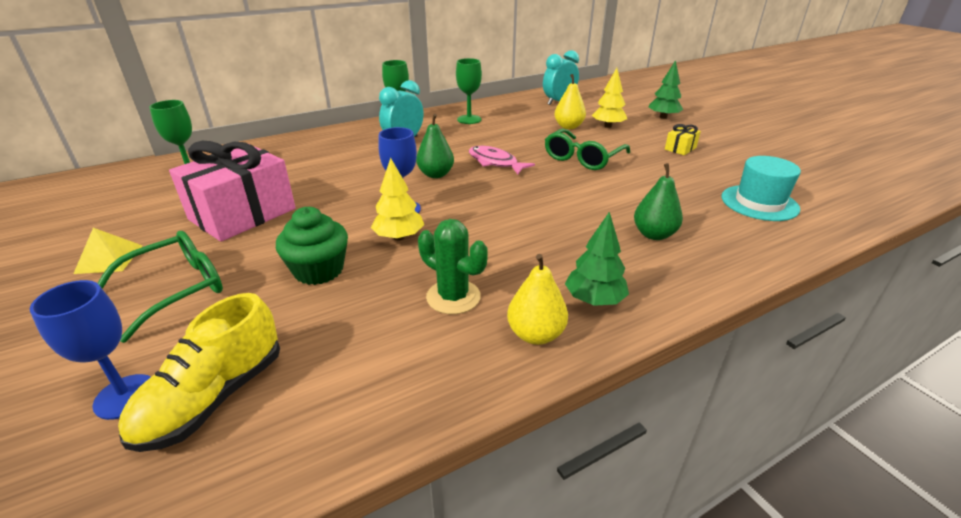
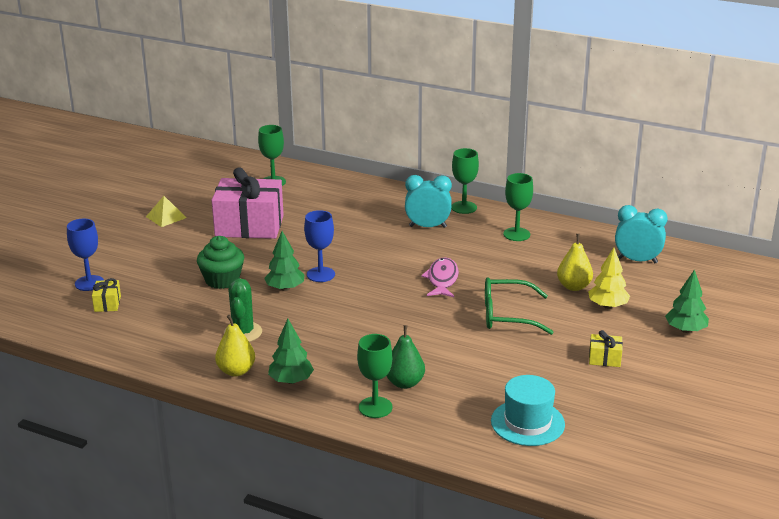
camera: 55 degrees right, 5 degrees down
green glasses [98,231,223,343] -> none
yellow shoe [118,293,280,452] -> yellow gift [92,278,121,312]
yellow tree [371,158,424,240] -> green tree [264,231,305,291]
green pear [416,114,454,178] -> none
none -> green goblet [357,334,392,418]

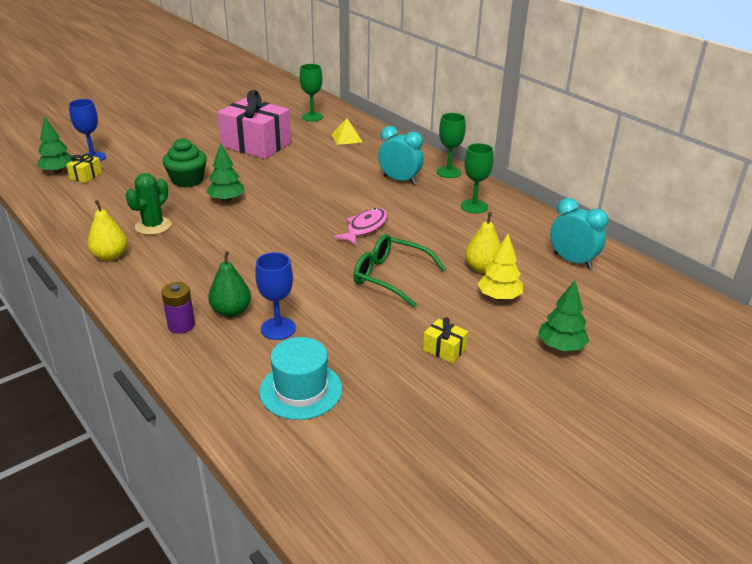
camera: 25 degrees right, 5 degrees up
yellow pyramid [146,196,187,227] -> yellow pyramid moved to [331,118,362,145]
green tree [268,319,314,384] -> green tree moved to [37,117,72,174]
blue goblet [304,210,335,282] -> blue goblet moved to [255,252,296,340]
green goblet [357,334,392,418] -> purple battery [161,282,195,334]

